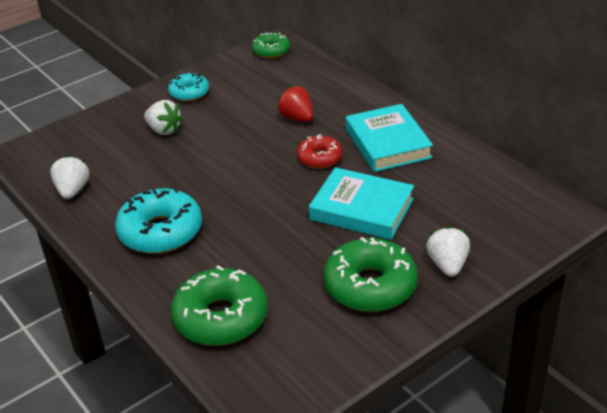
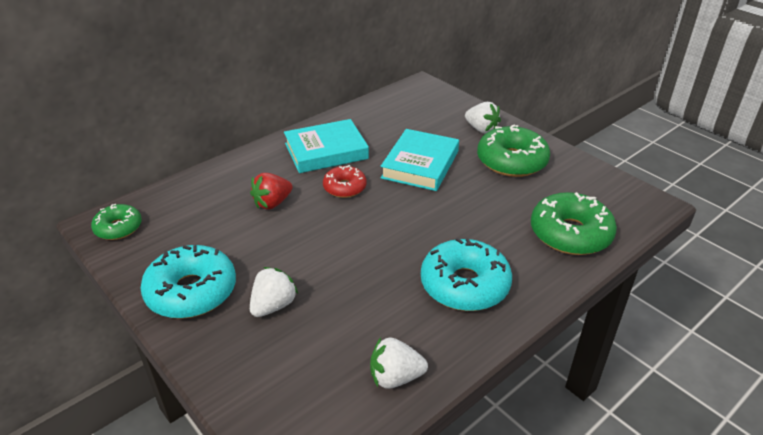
camera: 95 degrees left, 0 degrees up
turquoise donut [168,73,209,101] -> turquoise donut [141,245,236,319], size x1.72
white strawberry [426,226,470,277] -> white strawberry turned 135 degrees counterclockwise [465,102,501,133]

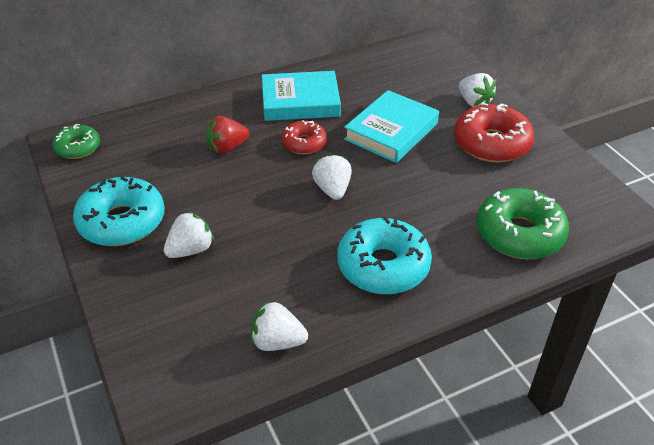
camera: 15 degrees right, 5 degrees up
green donut [477,125,550,177] -> red donut [454,102,534,162]
none -> white strawberry [312,153,352,200]

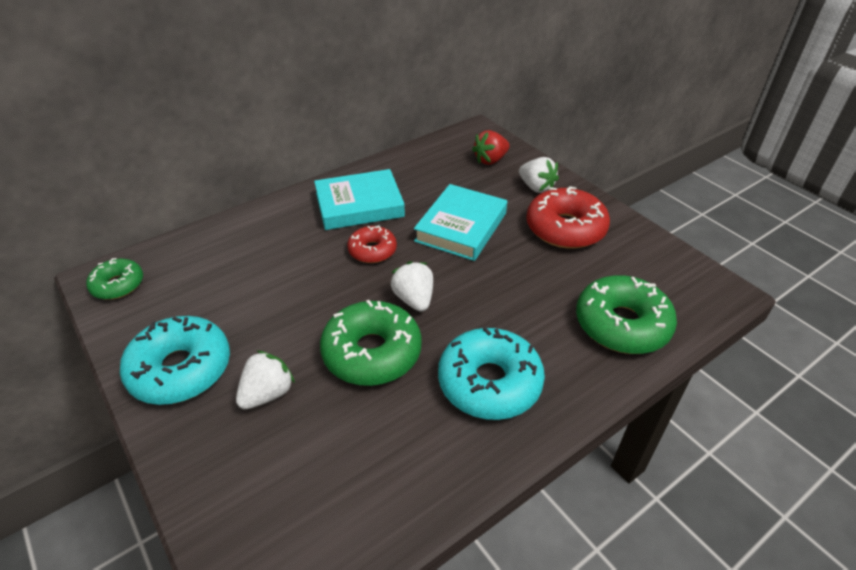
camera: 10 degrees left, 0 degrees up
red strawberry [206,116,249,154] -> red strawberry moved to [472,130,510,165]
white strawberry [251,300,308,351] -> none
none -> green donut [320,300,422,386]

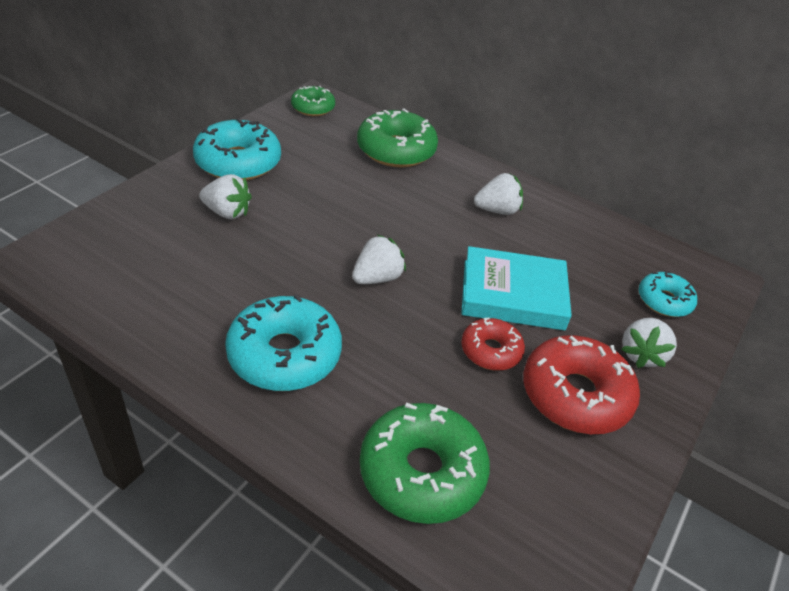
camera: 65 degrees right, 0 degrees up
turquoise book [314,169,405,230] -> white strawberry [474,173,523,215]
green donut [320,300,422,386] -> green donut moved to [357,109,438,168]
red donut [347,225,397,263] -> red donut moved to [461,317,525,371]
red strawberry [472,130,510,165] -> turquoise donut [639,271,697,317]

